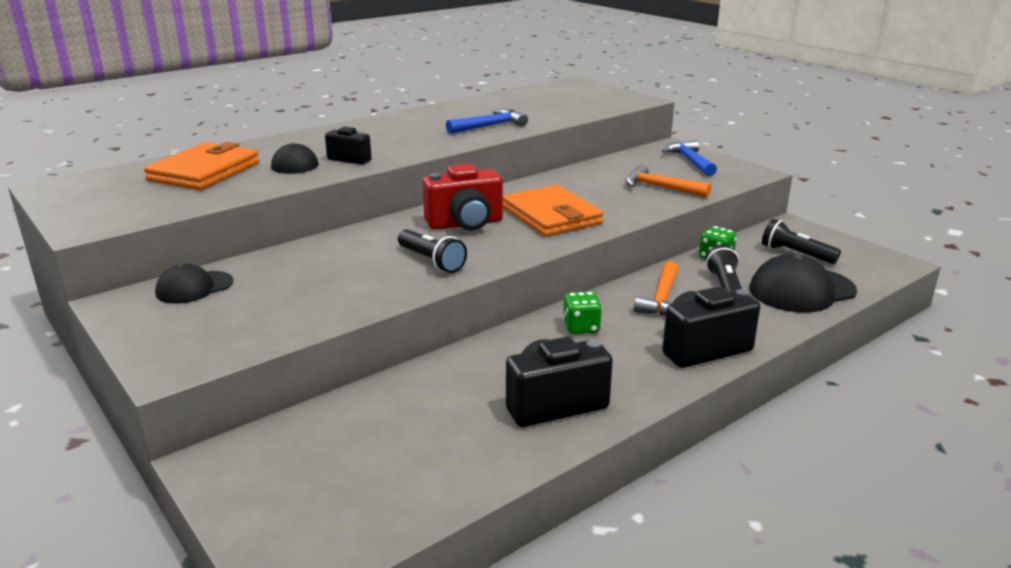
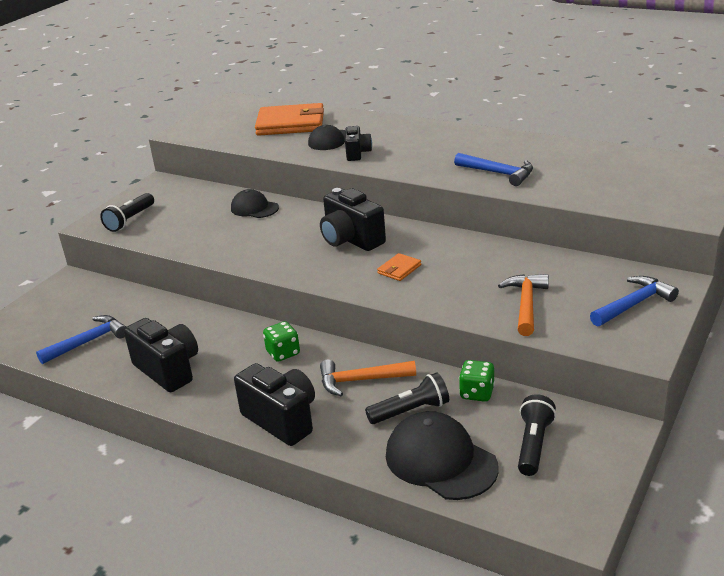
camera: 70 degrees right, 5 degrees up
black cap [155,263,233,304] -> black cap moved to [231,189,279,218]
black flashlight [398,229,467,273] -> black flashlight moved to [100,193,154,232]
red camera [423,164,503,230] -> black camera [320,188,386,251]
orange wallet [503,185,604,237] -> orange wallet [377,253,421,281], size x0.45
none -> blue hammer [36,315,126,364]

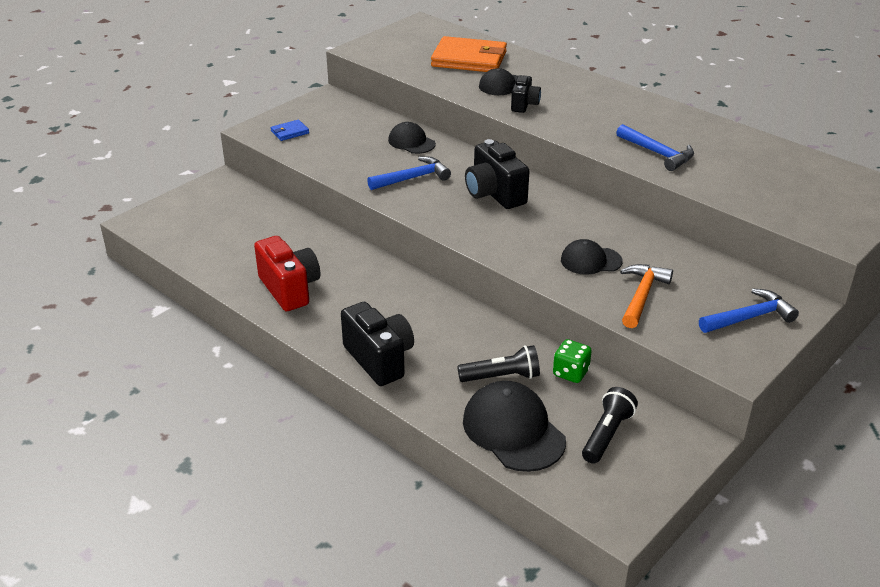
camera: 10 degrees right, 5 degrees up
blue hammer [36,315,126,364] -> blue hammer moved to [367,156,451,190]
black flashlight [100,193,154,232] -> blue wallet [271,120,309,141]
black camera [124,318,198,392] -> red camera [254,236,320,311]
green dice [263,321,300,362] -> none
orange hammer [320,359,416,396] -> none
orange wallet [377,253,421,281] -> none
none -> black cap [561,239,623,275]

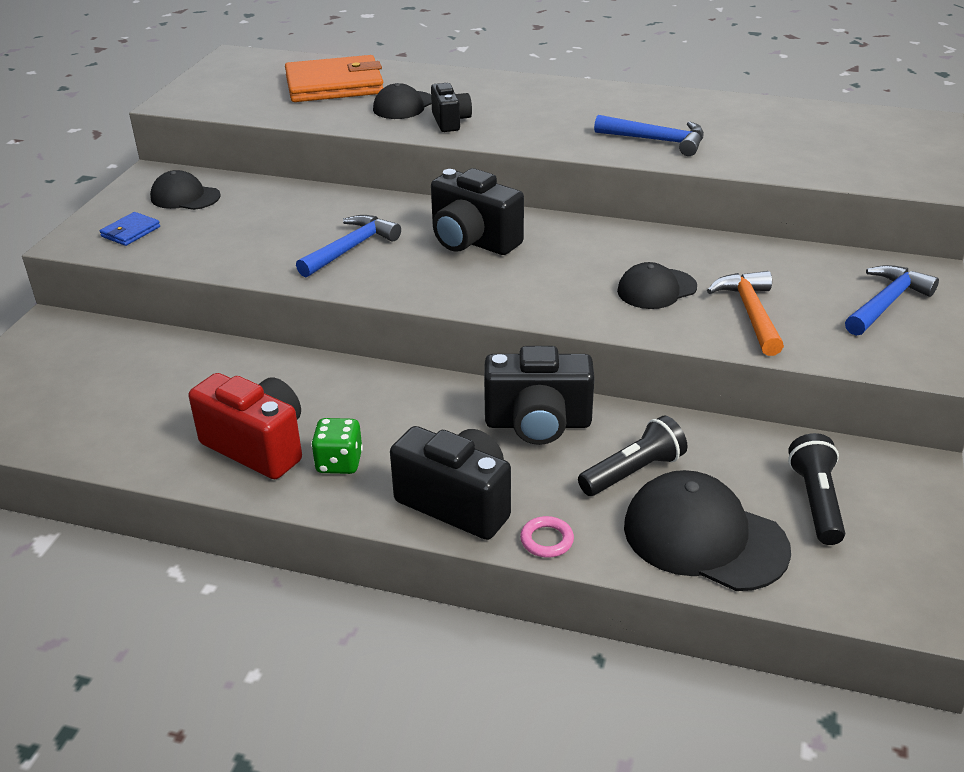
camera: 25 degrees left, 0 degrees up
black cap [388,122,436,154] -> black cap moved to [150,170,221,210]
green dice [553,339,592,383] -> green dice moved to [311,418,363,474]
none -> black camera [484,346,594,445]
none -> pink ring [520,516,574,558]

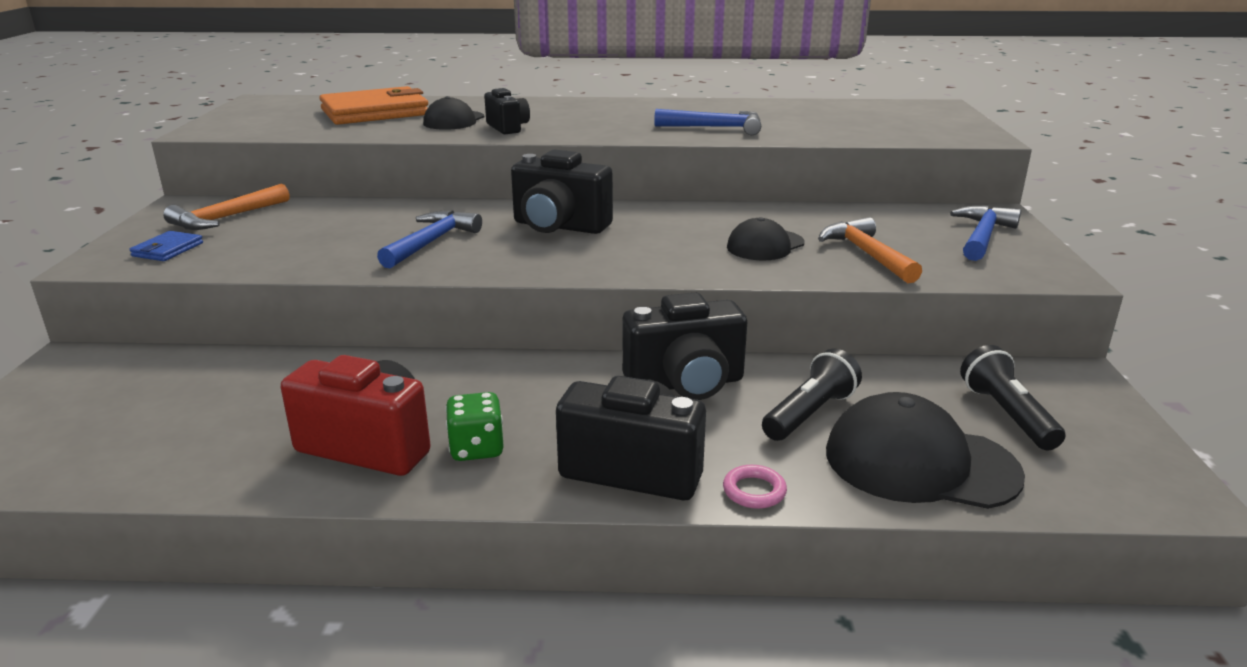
camera: 15 degrees left, 10 degrees down
black cap [150,170,221,210] -> orange hammer [163,184,290,230]

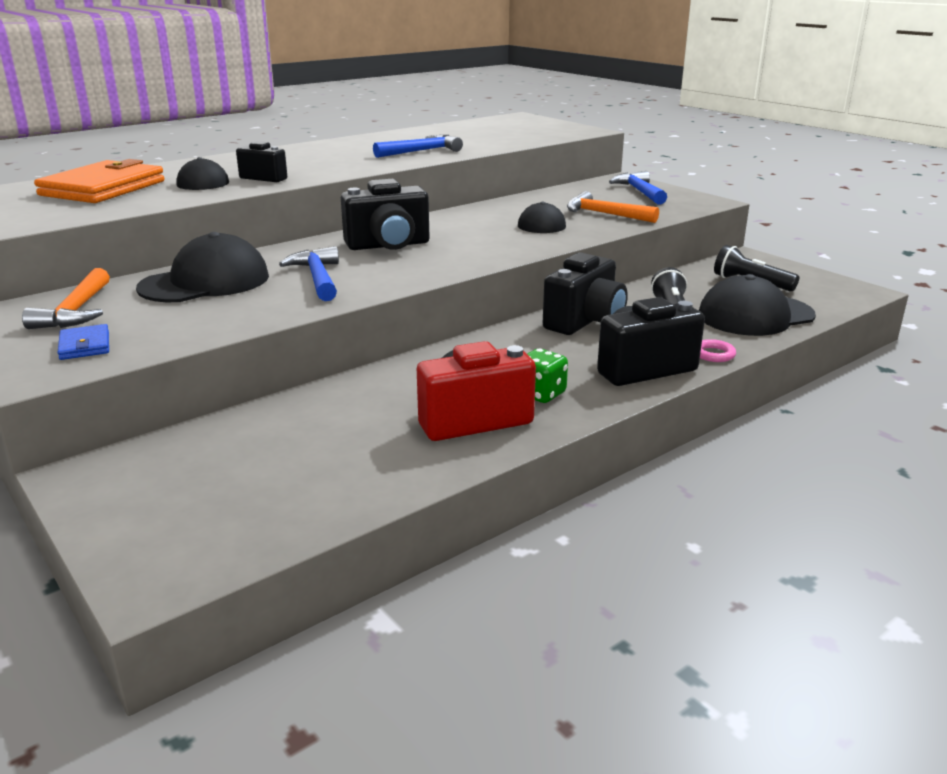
camera: 40 degrees left, 0 degrees up
none -> black cap [136,232,269,302]

